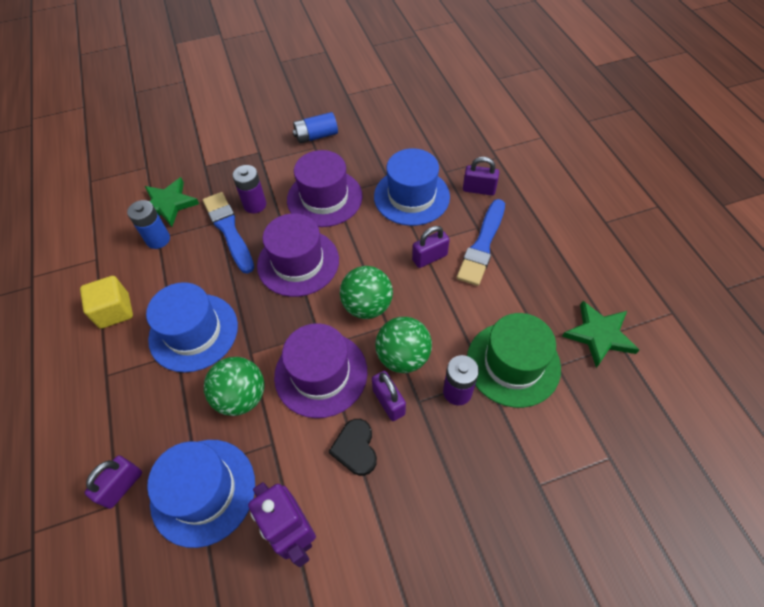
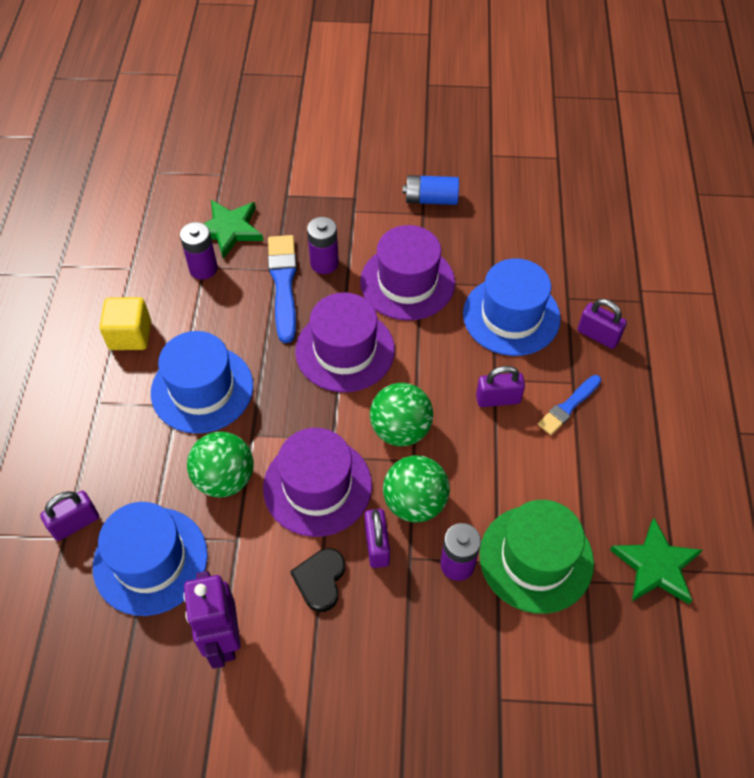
camera: 20 degrees right, 0 degrees up
blue battery [127,200,170,249] -> purple battery [180,222,218,279]
blue brush [457,199,505,286] -> blue brush [538,375,601,435], size x0.62

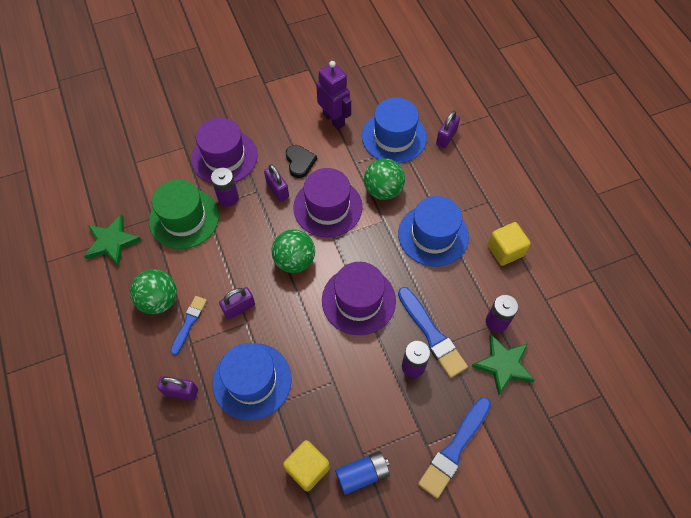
camera: 155 degrees right, 5 degrees up
purple hat [360,225,455,321] -> purple hat moved to [191,118,258,183]
green ball [383,455,450,522] -> green ball moved to [130,269,177,314]
none -> yellow cube [283,440,330,492]
none -> blue brush [418,397,491,498]

